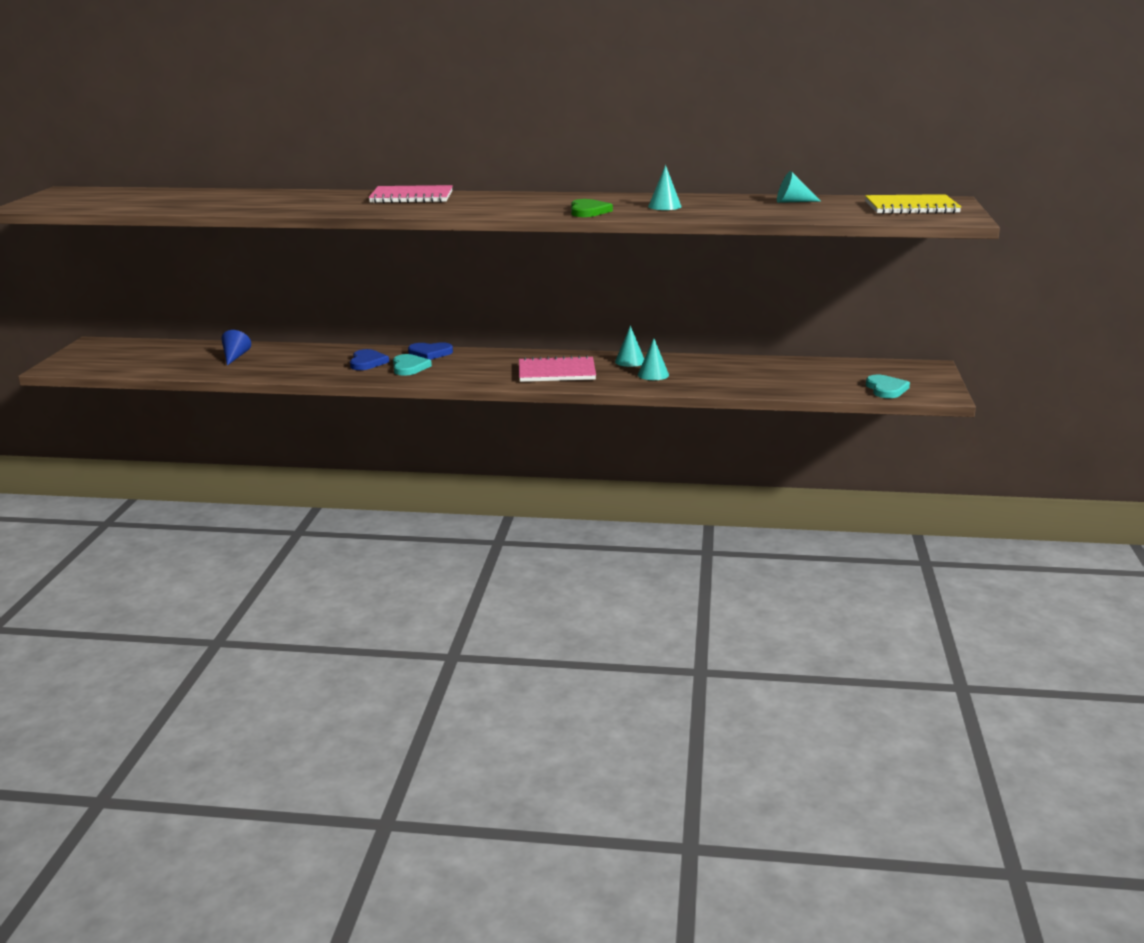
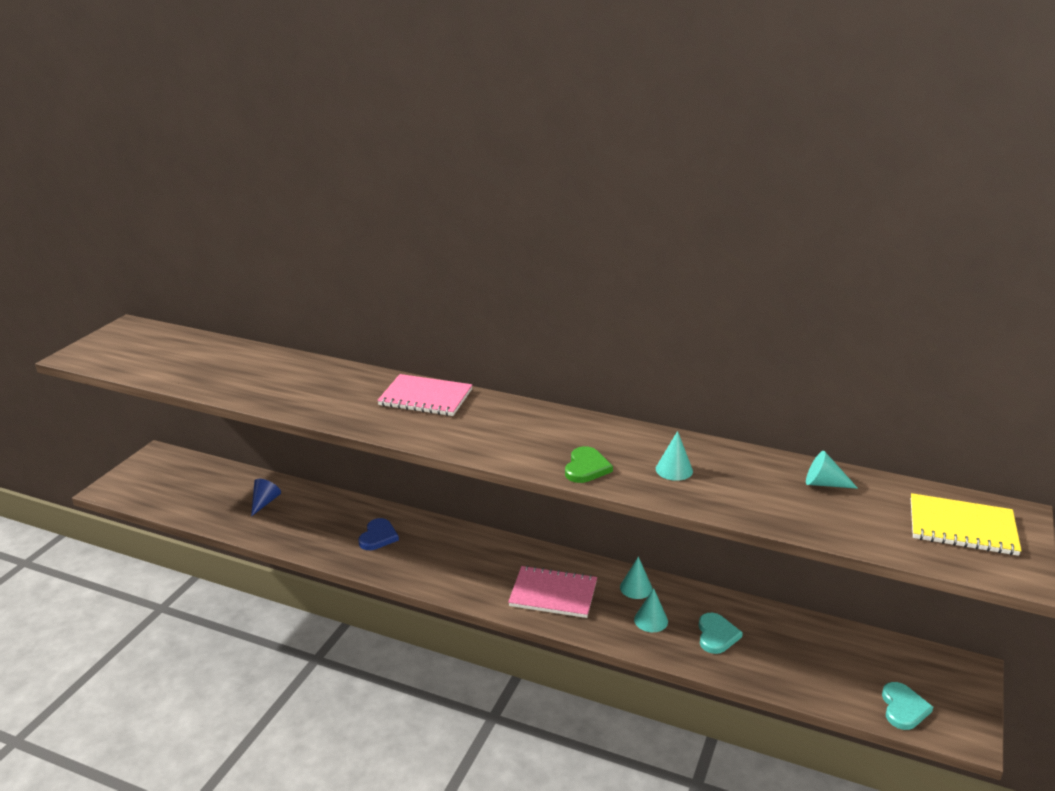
camera: 15 degrees right, 5 degrees up
turquoise heart [393,354,432,376] -> turquoise heart moved to [699,613,743,654]
blue heart [408,342,453,360] -> none

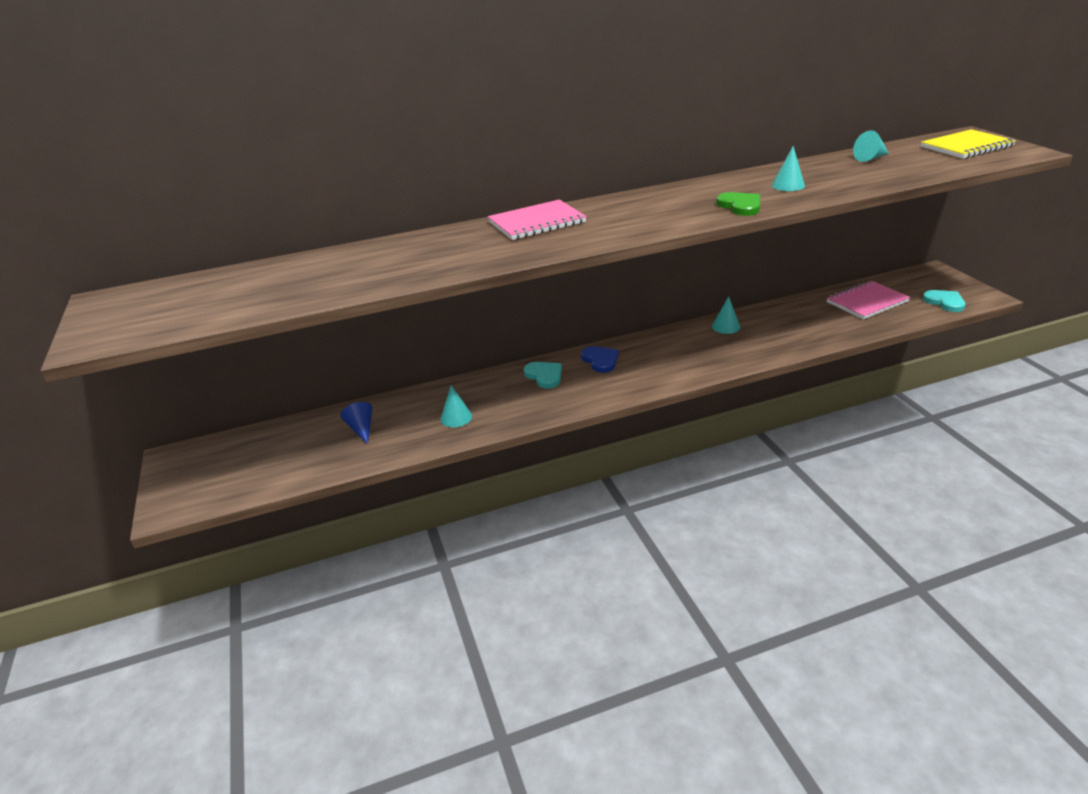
camera: 40 degrees left, 5 degrees up
blue heart [358,518,399,550] -> blue heart moved to [581,346,619,373]
pink notebook [508,566,597,618] -> pink notebook moved to [827,281,910,320]
turquoise cone [634,588,668,632] -> turquoise cone moved to [440,385,472,427]
turquoise heart [699,613,743,654] -> turquoise heart moved to [524,362,562,389]

